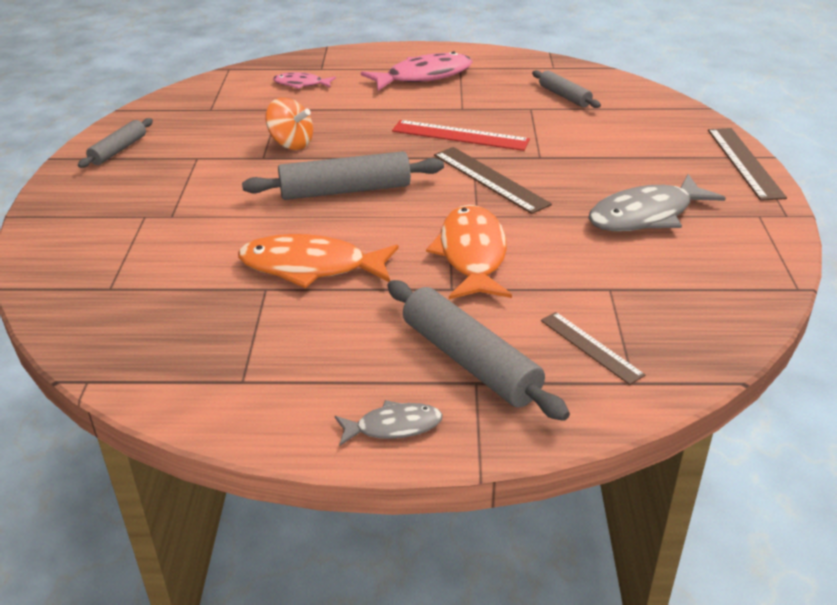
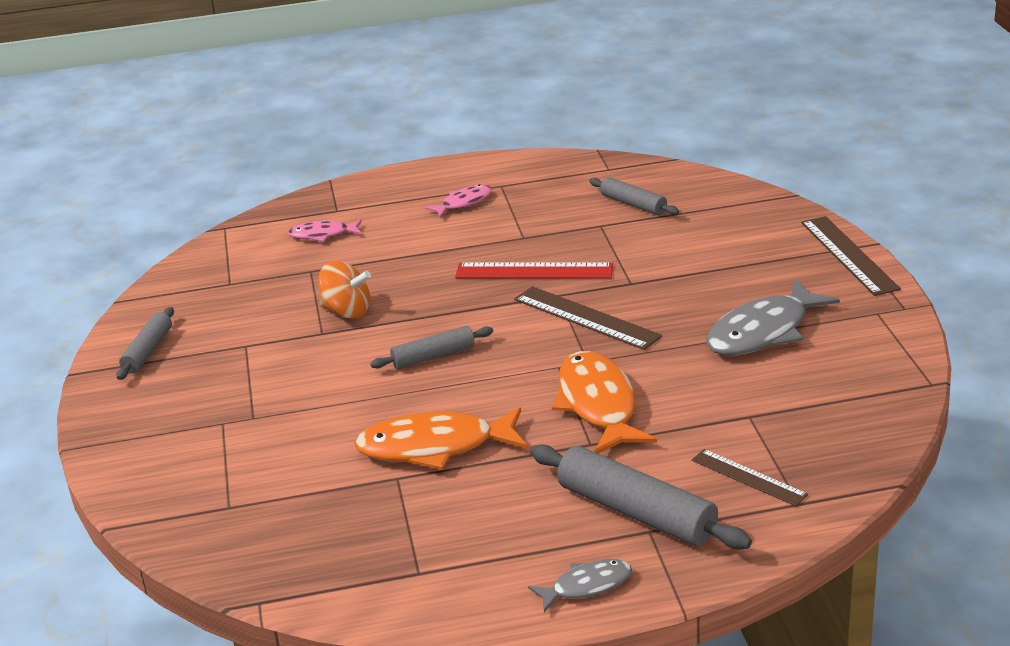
camera: 10 degrees left, 5 degrees down
grey rolling pin [242,151,444,200] -> grey rolling pin [370,326,493,369], size x0.58
pink fish [361,51,472,91] -> pink fish [425,184,492,218], size x0.54

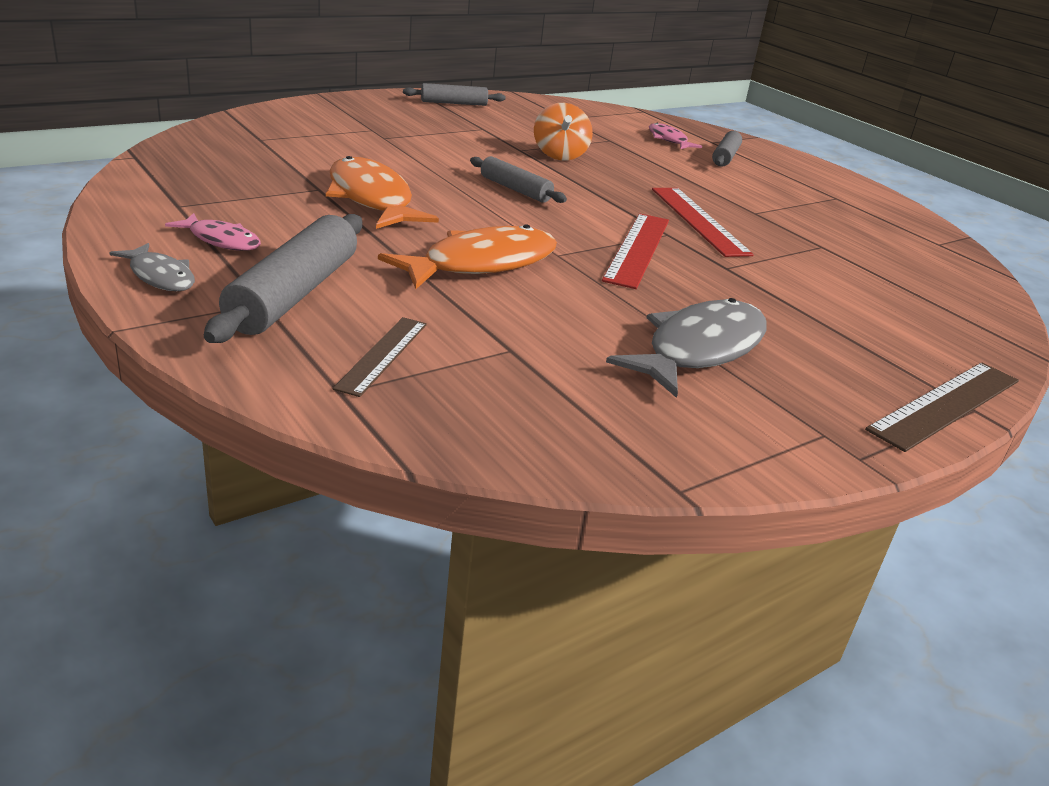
camera: 60 degrees right, 0 degrees up
pink fish [425,184,492,218] -> pink fish moved to [165,213,261,251]
brown ruler [514,286,662,350] -> red ruler [602,213,669,289]
grey rolling pin [589,177,679,215] -> grey rolling pin moved to [712,131,742,167]
grey fish [706,279,840,355] -> grey fish turned 105 degrees clockwise [606,298,767,398]

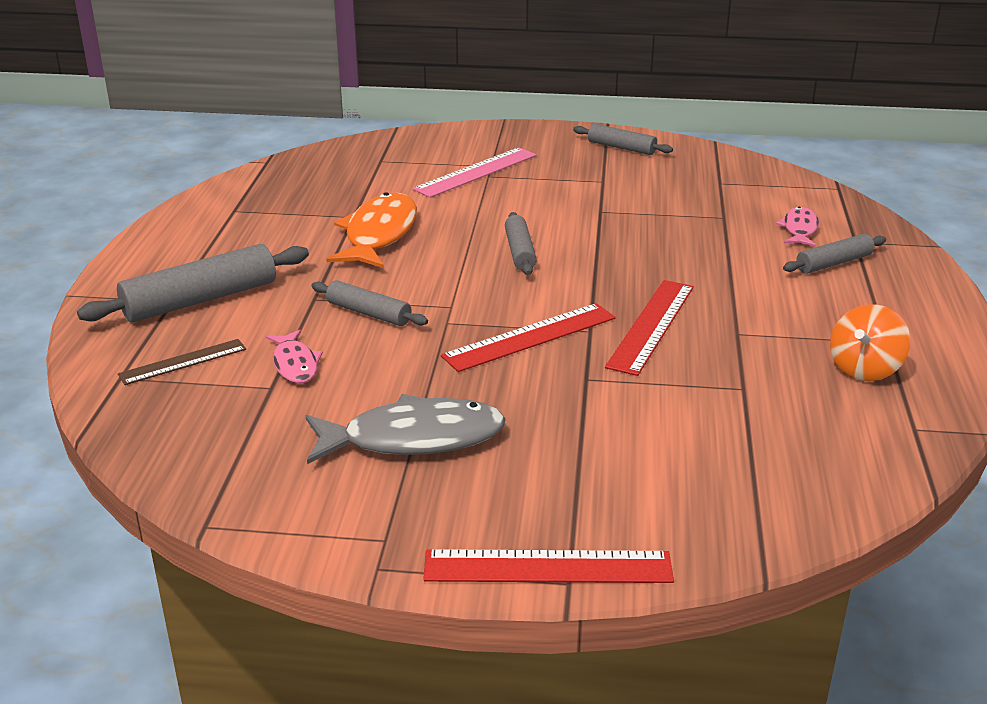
camera: 45 degrees right, 0 degrees up
grey fish [109,243,195,291] -> none
pink fish [165,213,261,251] -> pink fish moved to [266,330,323,383]
orange fish [378,225,557,289] -> grey rolling pin [311,280,428,326]
orange spinning top [534,103,593,161] -> orange spinning top moved to [830,304,910,381]
brown ruler [865,362,1019,452] -> red ruler [423,549,674,583]
none -> pink ruler [412,147,537,198]

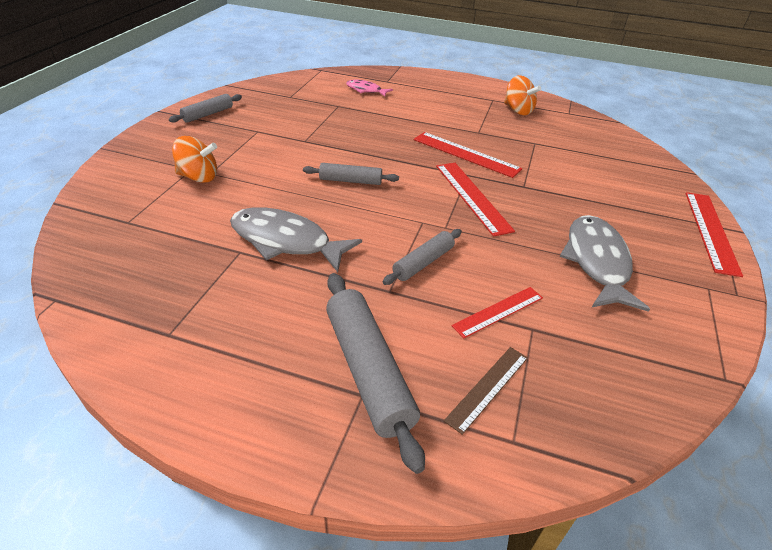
camera: 80 degrees left, 10 degrees up
brown ruler [118,339,246,385] -> brown ruler turned 60 degrees clockwise [444,347,528,435]
pink fish [266,330,323,383] -> red ruler [452,287,543,338]
orange fish [326,192,417,268] -> grey fish [230,207,362,272]
pink ruler [412,147,537,198] -> orange spinning top [172,136,217,183]
grey rolling pin [783,234,886,274] -> none

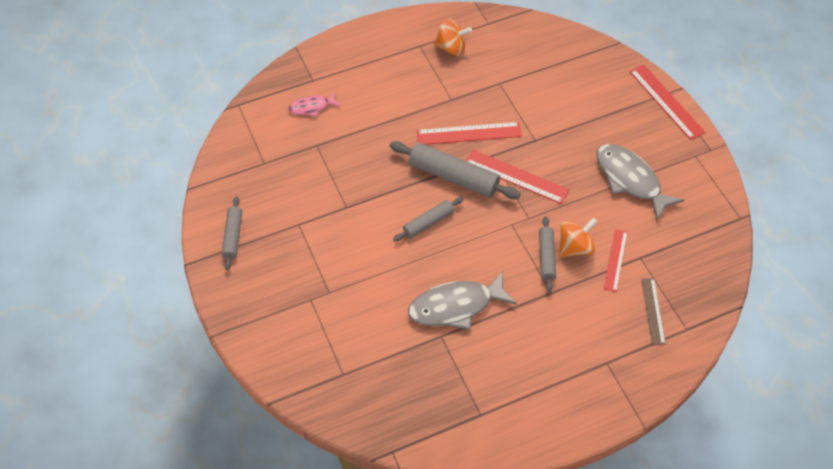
camera: 40 degrees left, 15 degrees up
orange spinning top [172,136,217,183] -> orange spinning top moved to [559,218,597,257]
grey rolling pin [326,273,425,474] -> grey rolling pin moved to [390,141,521,199]

